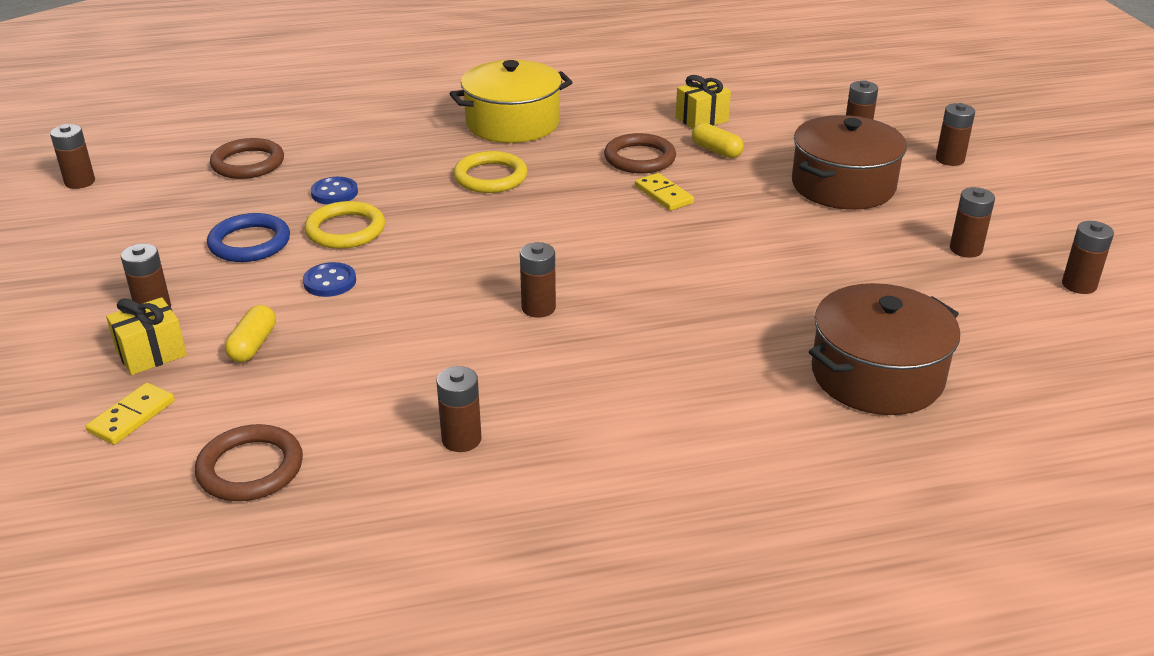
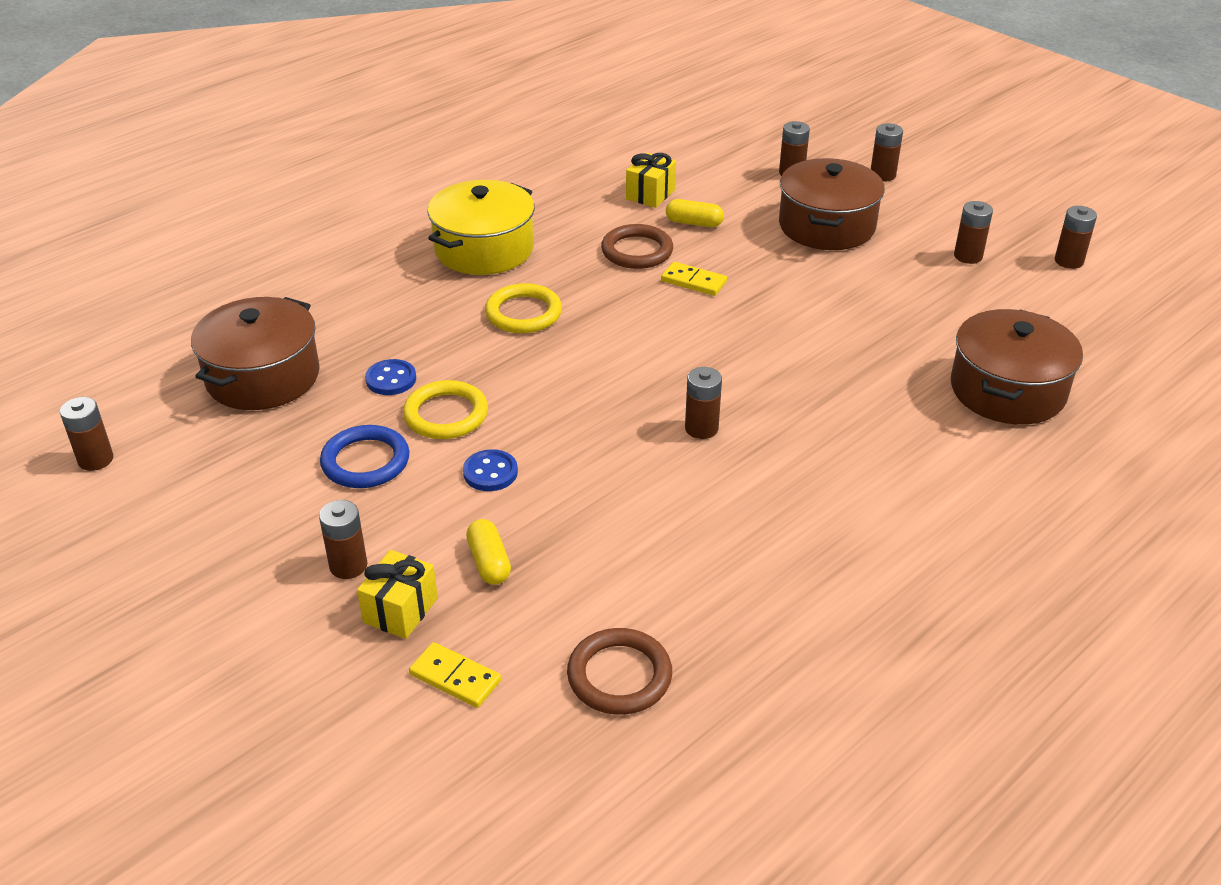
camera: 30 degrees left, 5 degrees up
yellow domino [86,383,175,445] -> yellow domino turned 60 degrees counterclockwise [409,642,501,708]
brown ring [210,138,284,179] -> brown pot [191,297,320,410]
brown battery [436,366,482,452] -> none

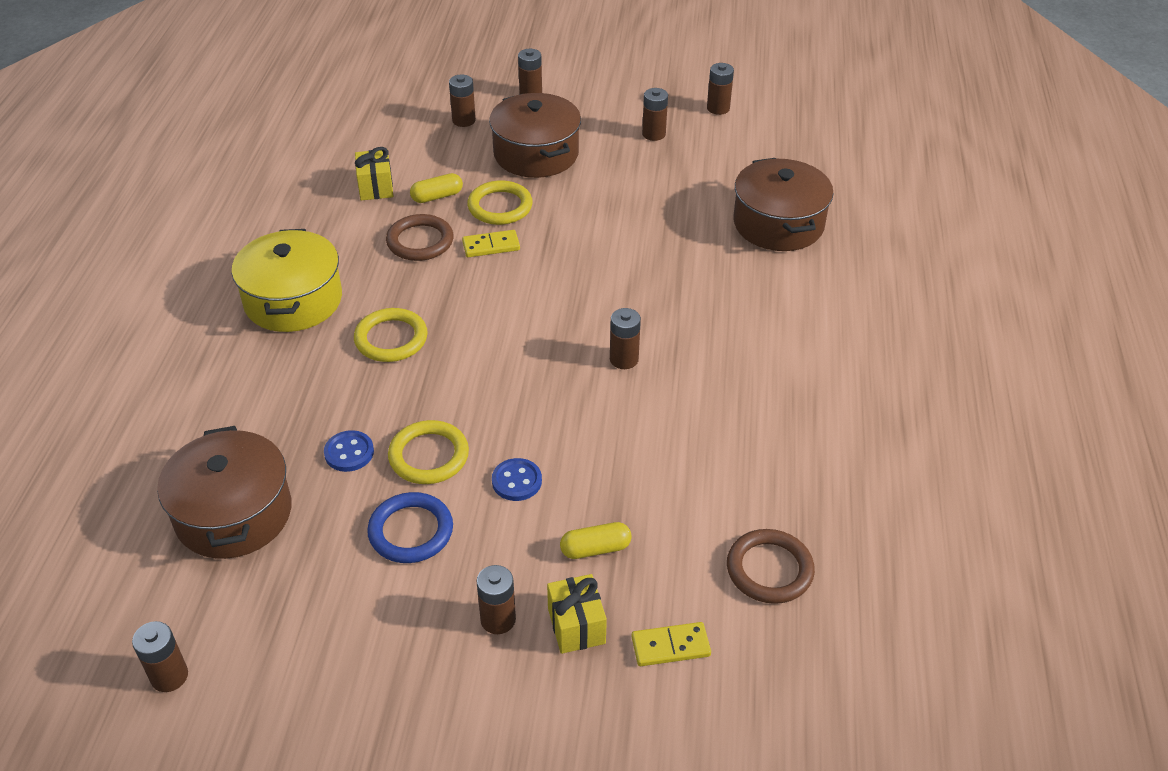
camera: 40 degrees left, 5 degrees up
yellow capsule [466,519,511,585] -> yellow capsule turned 45 degrees counterclockwise [560,522,632,559]
none -> yellow ring [467,180,533,225]

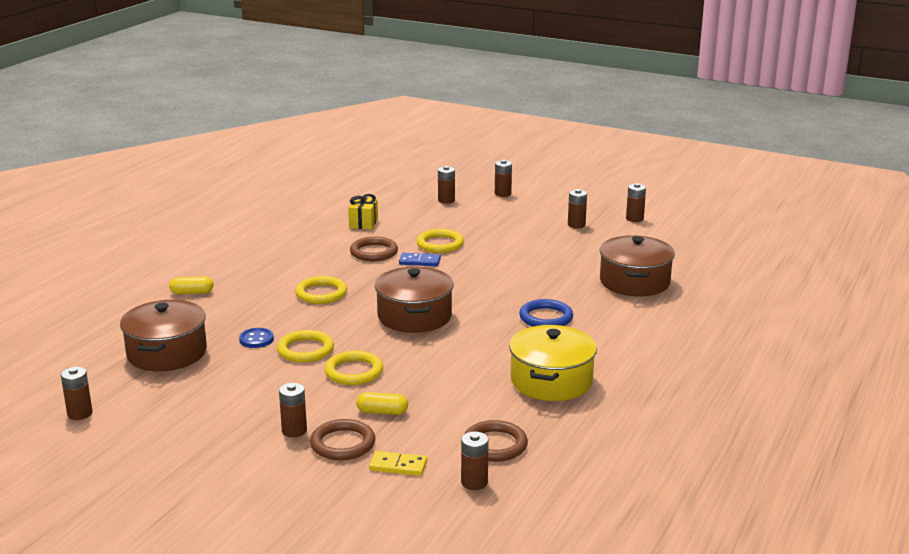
camera: 20 degrees right, 20 degrees down
yellow pot [232,229,342,332] -> yellow pot moved to [509,325,597,401]
blue ring [367,492,453,563] -> blue ring moved to [519,299,573,327]
yellow capsule [410,173,463,203] -> yellow capsule moved to [169,276,214,294]
yellow domino [462,230,520,257] -> blue domino [399,253,441,267]
brown pot [489,93,581,178] -> brown pot moved to [375,267,454,333]
blue button [492,458,542,501] -> yellow ring [324,351,383,385]
yellow gift [547,574,607,654] -> brown ring [310,419,375,460]
brown battery [610,308,641,369] -> brown battery moved to [461,432,489,490]

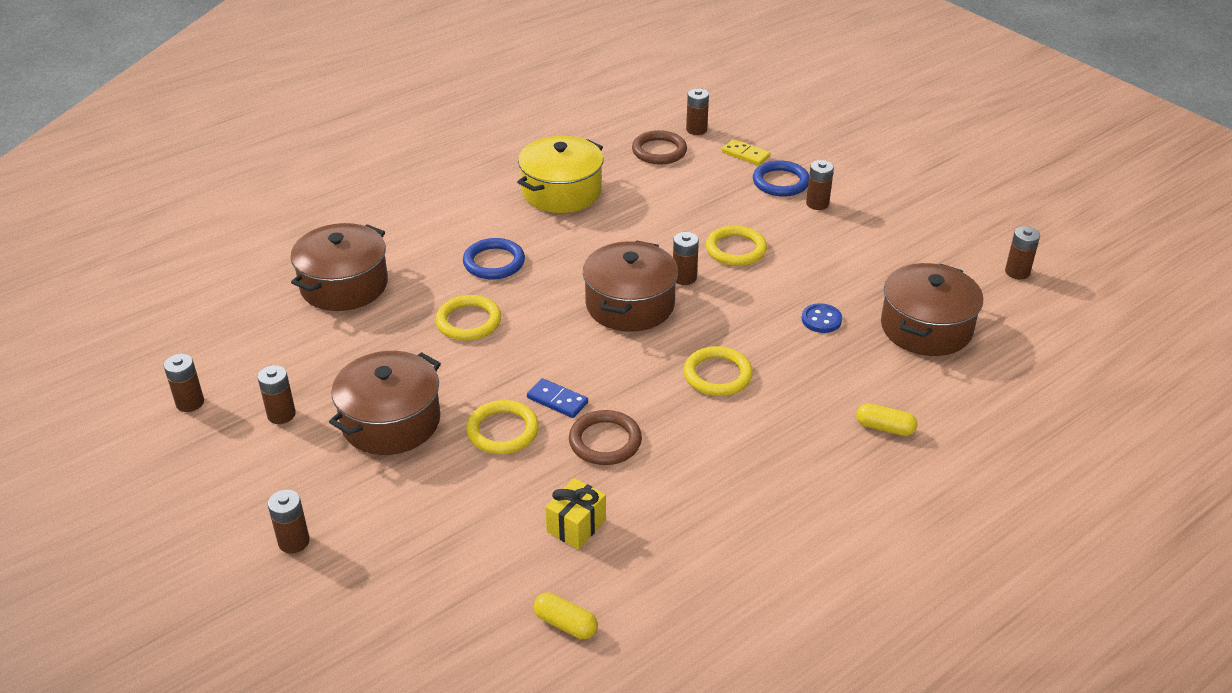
camera: 155 degrees left, 15 degrees up
yellow ring [277,330,334,363] -> yellow ring moved to [435,295,501,341]
brown ring [310,419,375,460] -> blue ring [753,160,809,197]
yellow capsule [356,392,408,415] -> yellow capsule moved to [533,593,598,639]
brown battery [438,166,455,204] -> brown battery moved to [673,232,699,285]
none -> brown pot [329,351,441,455]

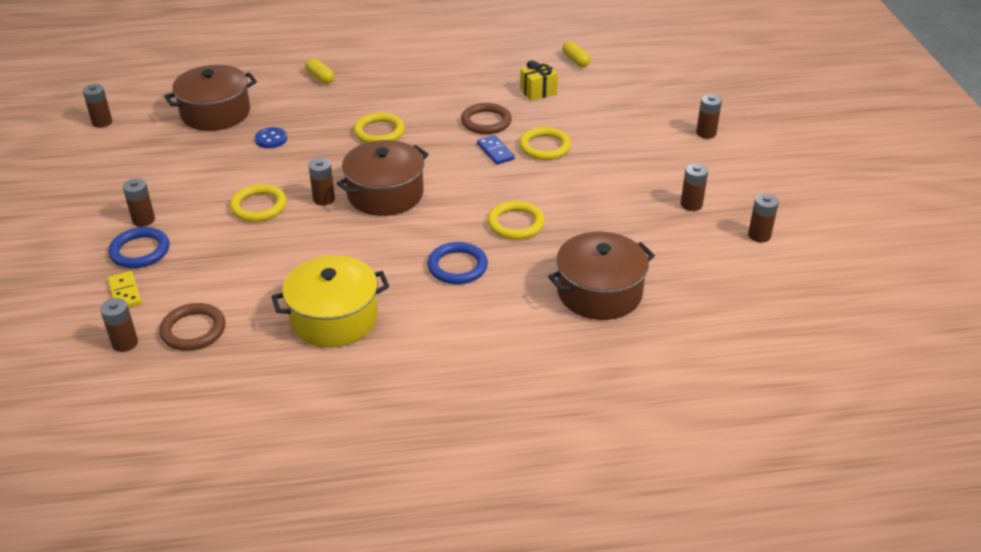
camera: 150 degrees left, 0 degrees up
brown pot [329,351,441,455] -> none

